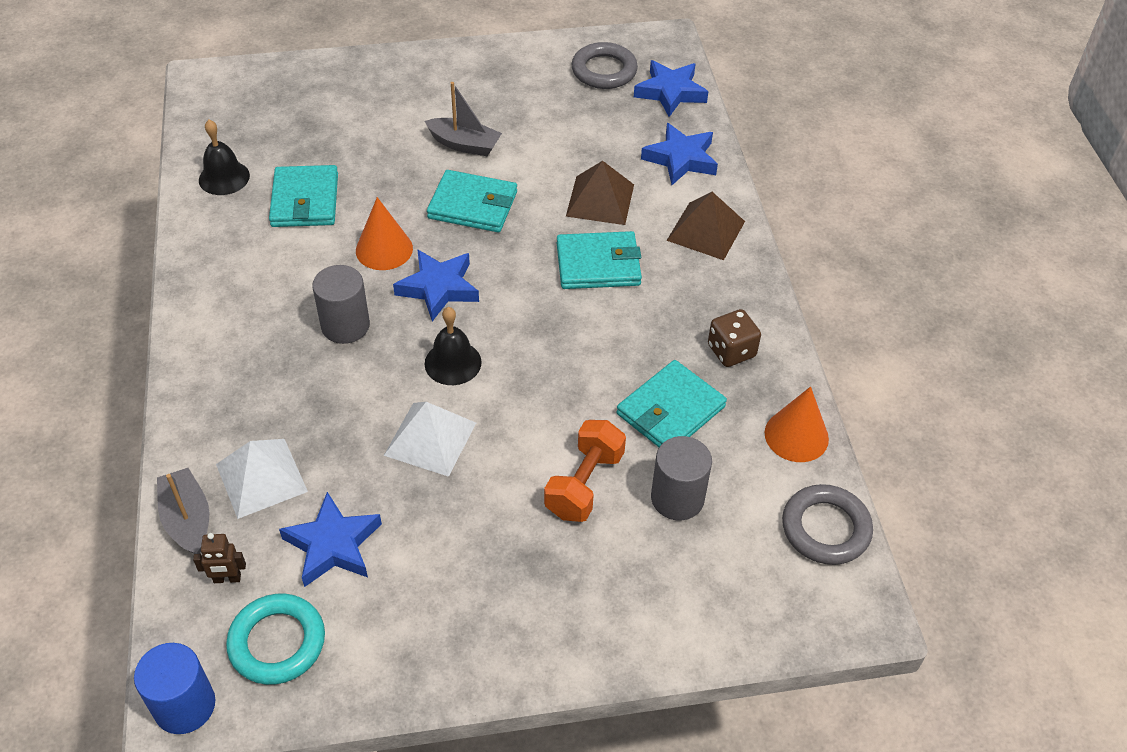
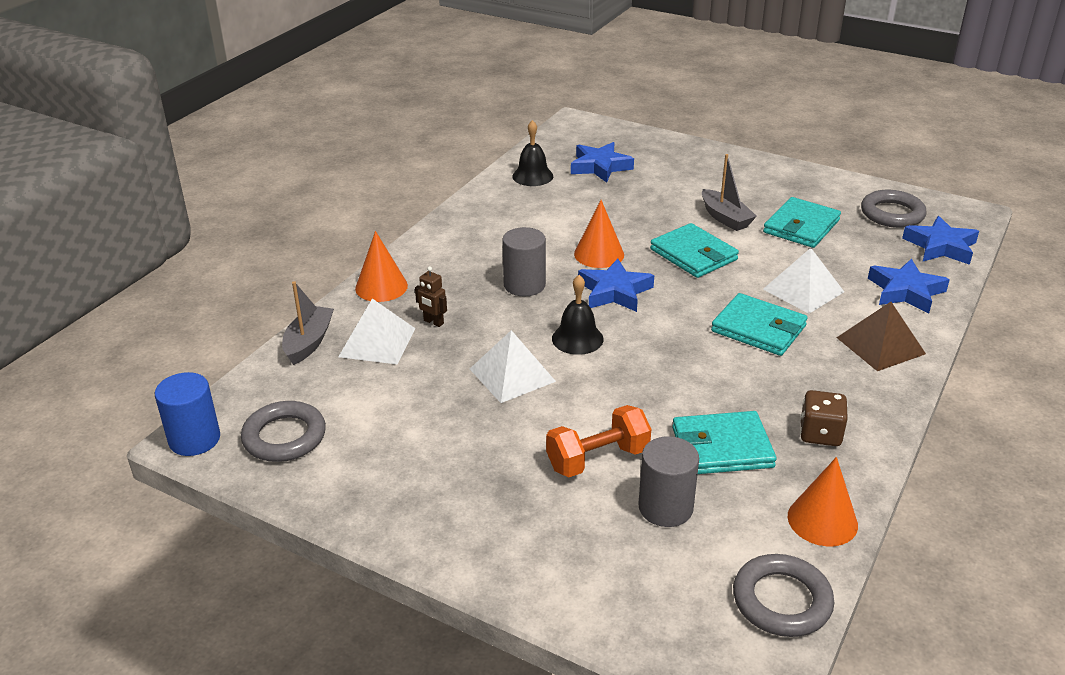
camera: 40 degrees right, 15 degrees down
brown robot [193,533,246,583] -> brown robot moved to [415,266,447,327]
turquoise ring [226,594,325,685] -> grey ring [241,401,326,462]
turquoise wallet [269,165,338,227] -> turquoise wallet moved to [763,197,841,248]
blue star [279,492,382,587] -> blue star moved to [571,142,634,183]
brown pyramid [566,161,634,225] -> white pyramid [763,248,844,314]
none -> orange cone [355,231,408,302]

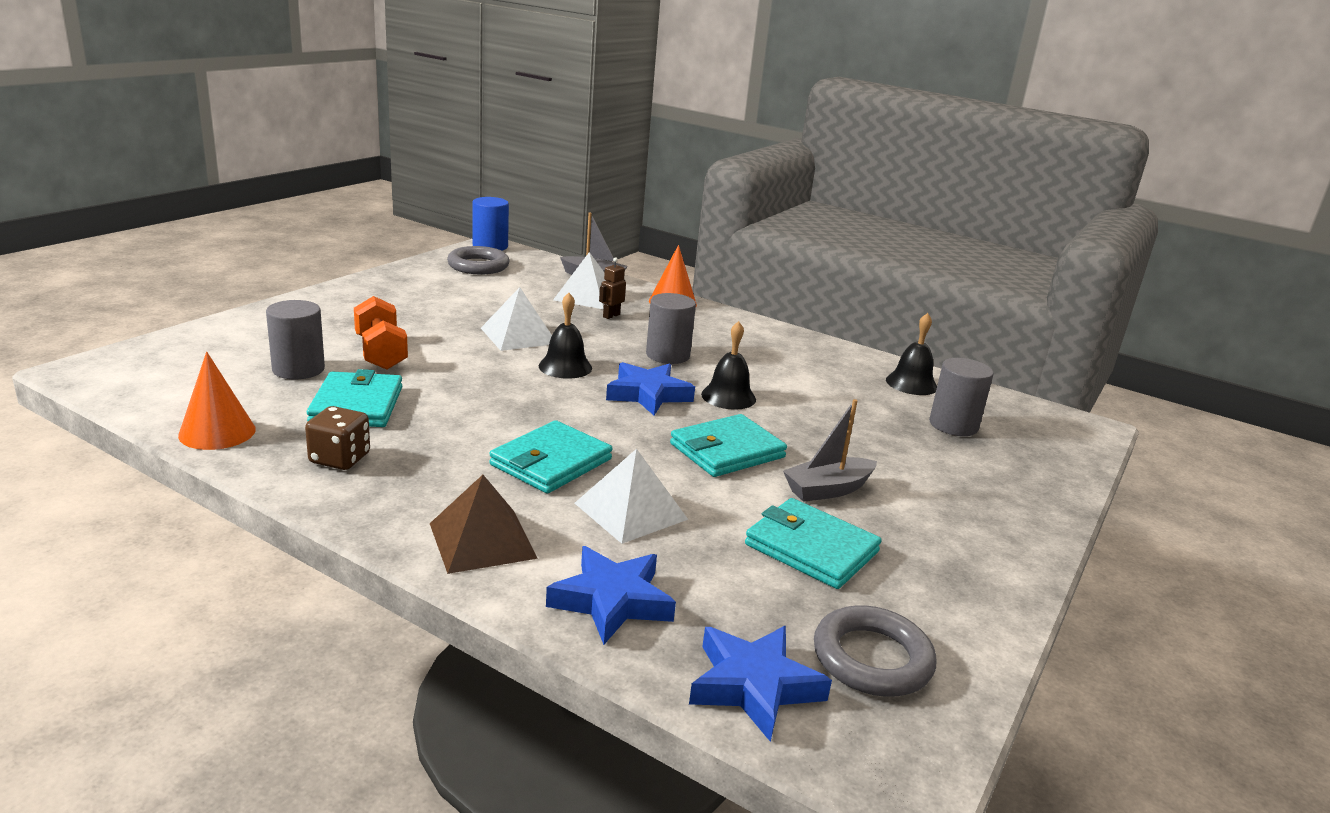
camera: 90 degrees right, 10 degrees down
blue star [571,142,634,183] -> grey cylinder [929,358,994,436]
orange cone [574,200,624,268] -> black bell [701,321,756,410]
grey ring [733,554,834,637] -> none

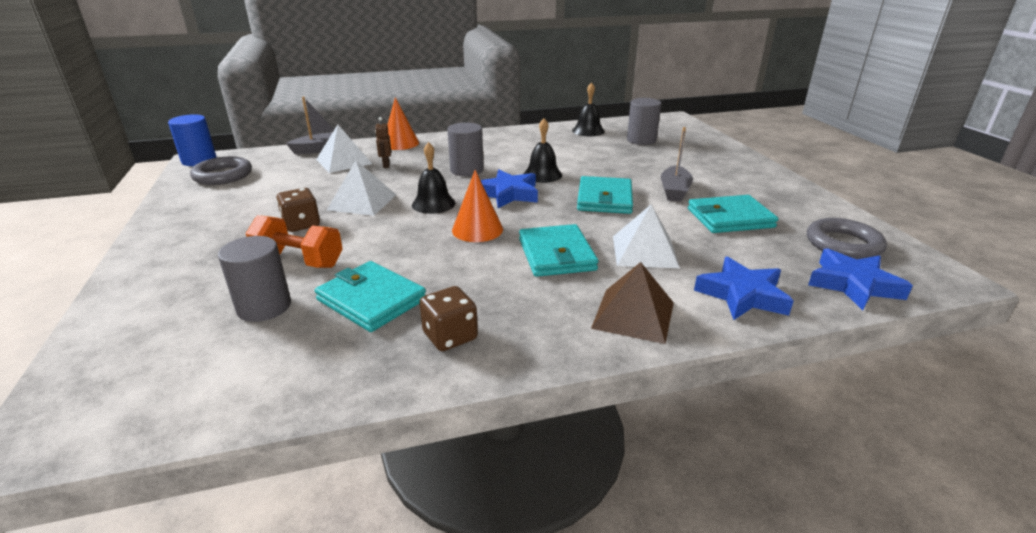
camera: 45 degrees left, 5 degrees up
orange cone [178,352,256,450] -> orange cone moved to [452,170,503,242]
none -> brown dice [277,188,320,232]

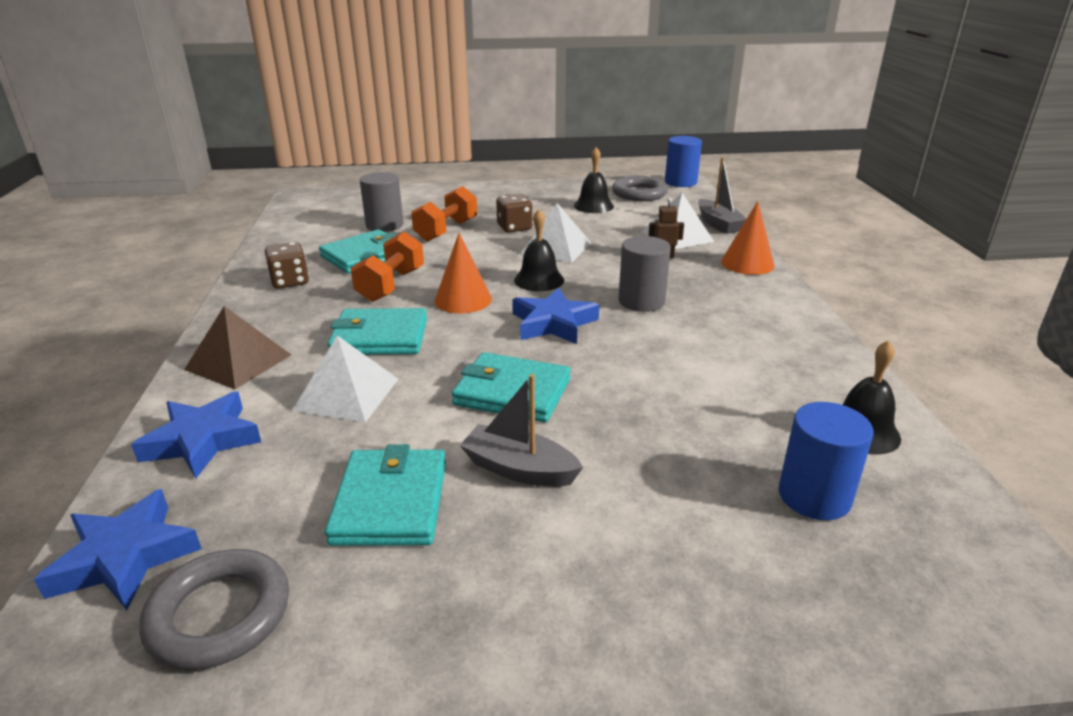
camera: 100 degrees right, 0 degrees up
black bell [524,118,562,183] -> black bell moved to [574,147,614,213]
grey cylinder [627,98,661,145] -> blue cylinder [778,402,874,520]
none -> orange dumbbell [350,231,424,302]

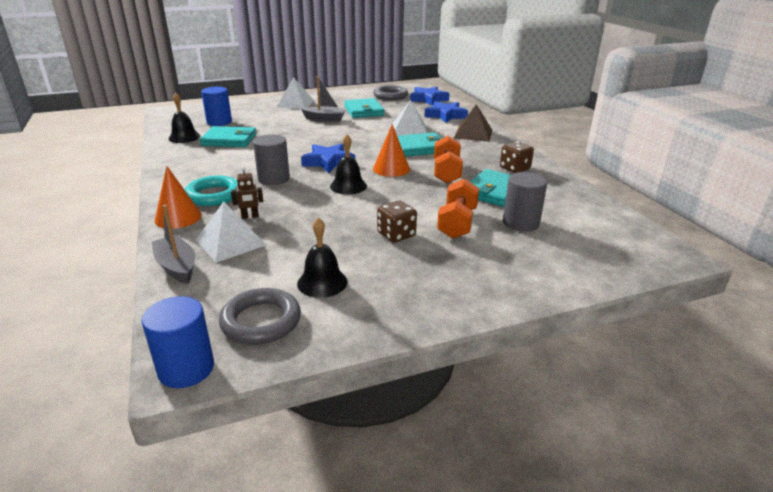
camera: 165 degrees right, 0 degrees up
turquoise wallet [452,352,571,423] -> turquoise wallet moved to [200,126,256,147]
white pyramid [521,203,591,263] -> white pyramid moved to [276,77,314,109]
none -> turquoise ring [185,176,238,206]

